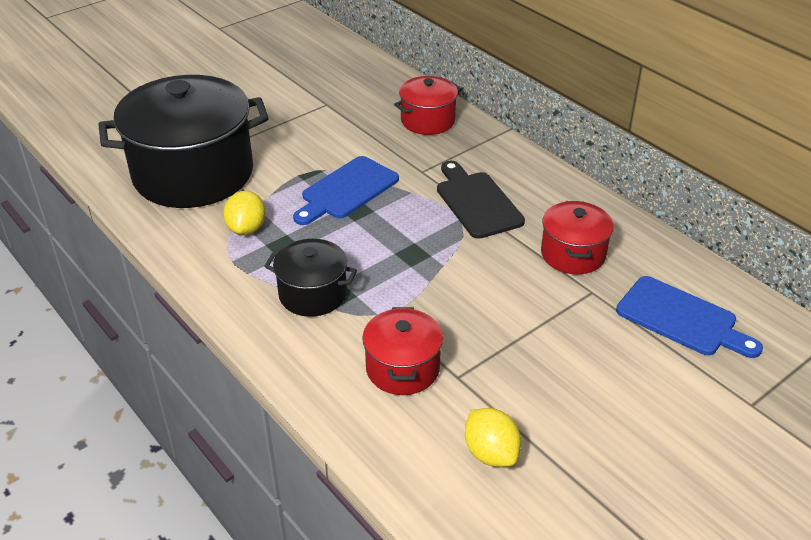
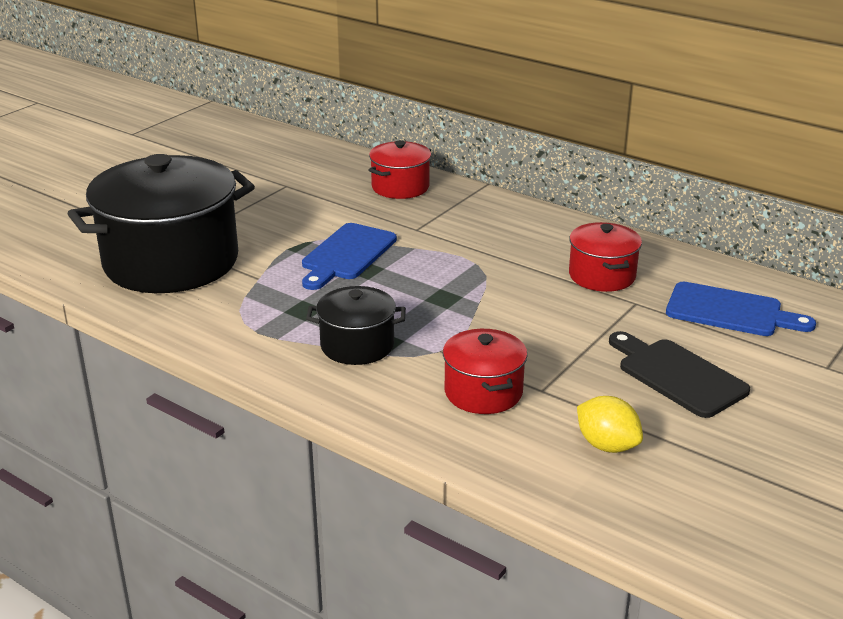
camera: 15 degrees left, 10 degrees down
yellow lemon [223,191,266,235] -> none
black cutting board [437,161,525,239] -> black cutting board moved to [609,331,750,418]

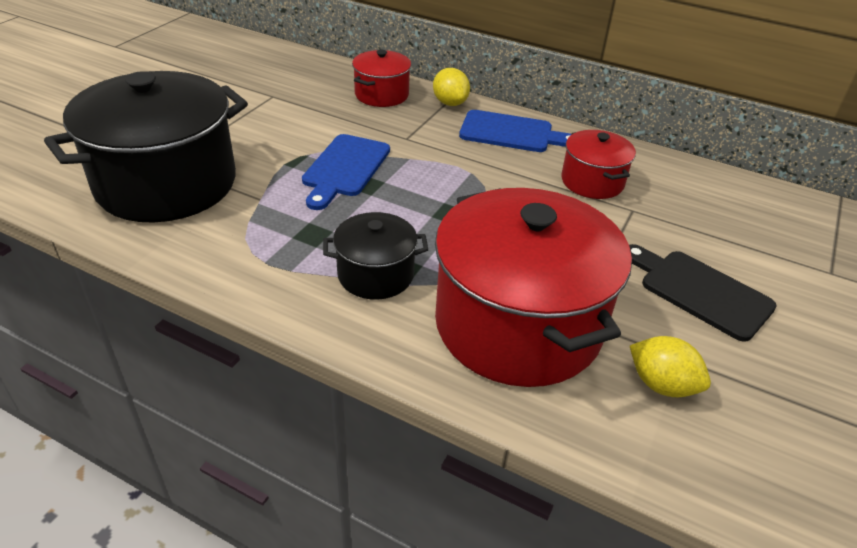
camera: 10 degrees left, 10 degrees up
red pot [443,329,527,414] -> red pot [435,188,632,387], size x2.05
blue cutting board [666,282,816,336] -> blue cutting board moved to [459,110,571,152]
none -> yellow lemon [433,68,470,106]

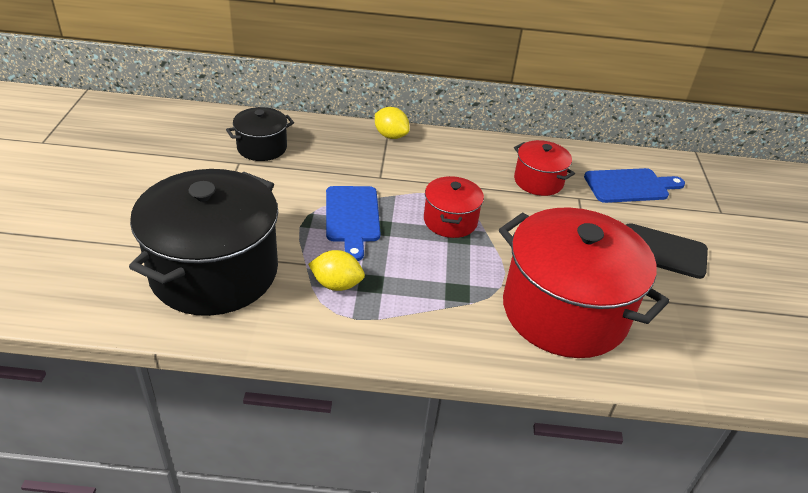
camera: 25 degrees left, 0 degrees up
black pot [323,212,428,300] -> black pot moved to [226,107,294,161]
red pot [352,50,411,107] -> red pot moved to [424,176,484,238]
blue cutting board [459,110,571,152] -> blue cutting board moved to [584,168,685,203]
yellow lemon [630,336,711,397] -> yellow lemon moved to [308,250,365,291]

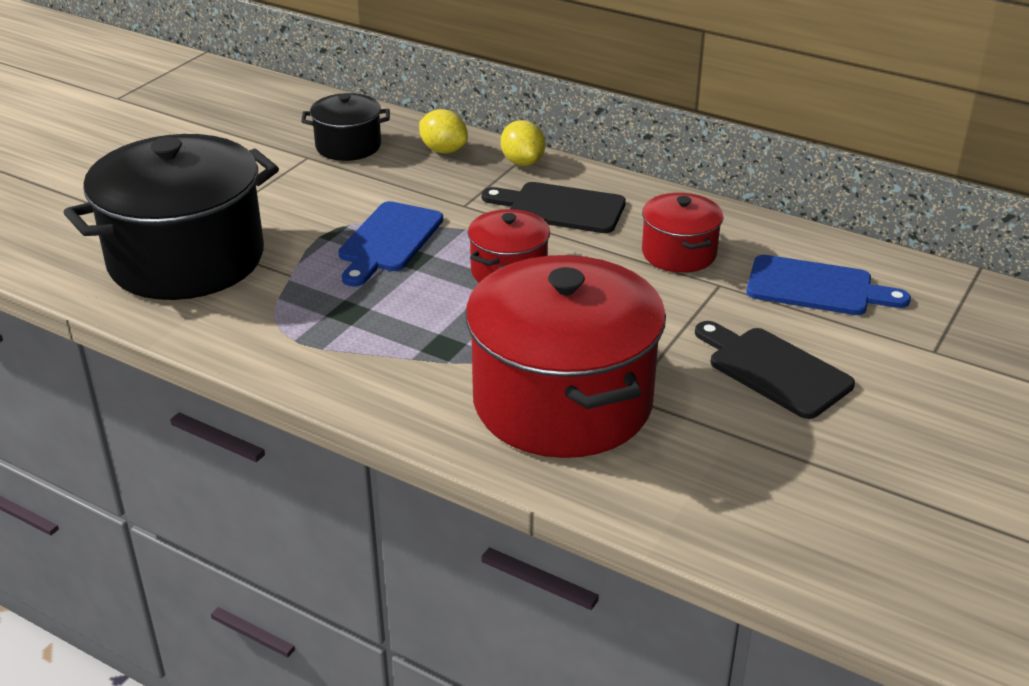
camera: 30 degrees right, 5 degrees down
yellow lemon [308,250,365,291] -> yellow lemon moved to [419,109,468,153]
none -> black cutting board [482,182,626,233]

